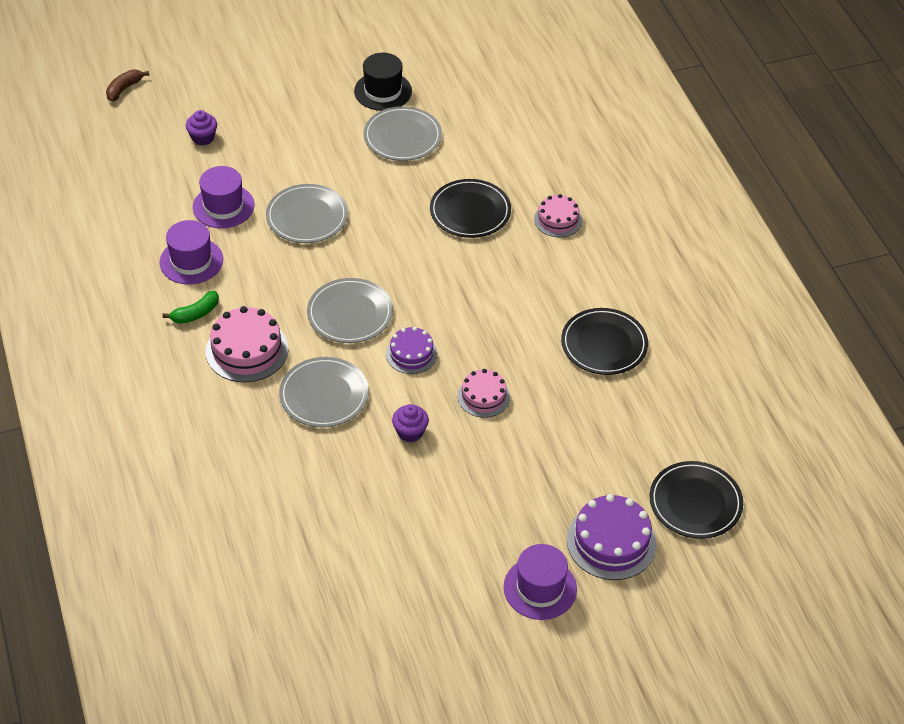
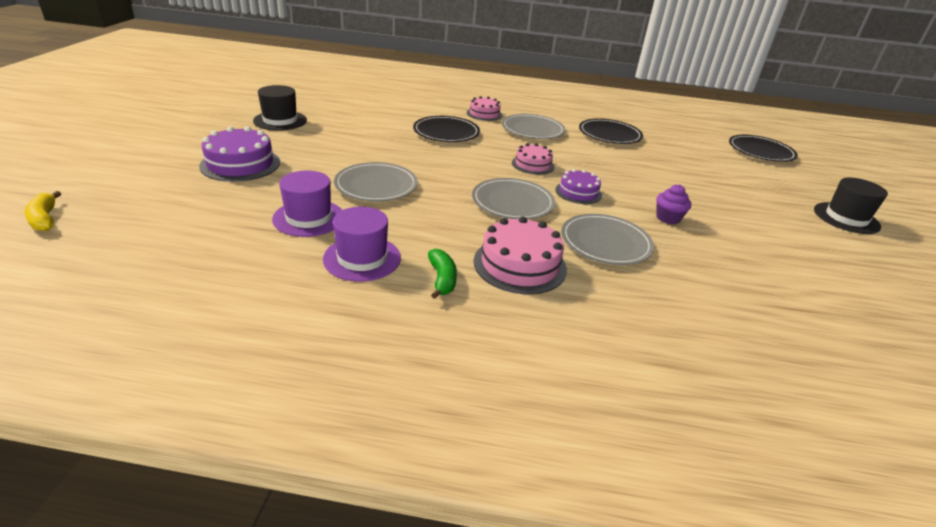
camera: 65 degrees left, 15 degrees down
brown banana [106,69,149,102] -> yellow banana [25,191,61,231]
purple cupcake [186,110,217,146] -> none
grey plate [364,106,442,161] -> grey plate moved to [502,114,566,139]
pink cake [458,369,510,418] -> pink cake moved to [512,143,555,175]
purple hat [504,544,577,620] -> black hat [814,177,888,234]
purple cake [567,494,656,580] -> purple cake moved to [199,126,280,182]

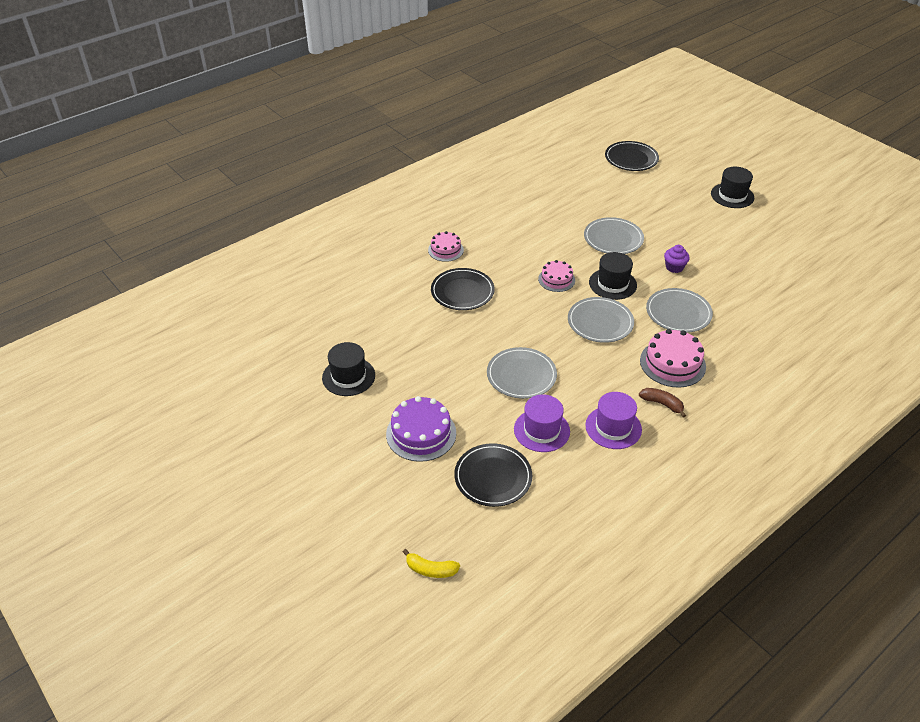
camera: 45 degrees left, 10 degrees up
green banana [428,249,457,299] -> brown banana [639,388,686,418]
grey plate [502,114,566,139] -> grey plate moved to [584,217,644,254]
purple cake [555,169,602,204] -> black hat [589,252,637,300]
black plate [579,119,643,144] -> black plate moved to [454,443,532,507]

